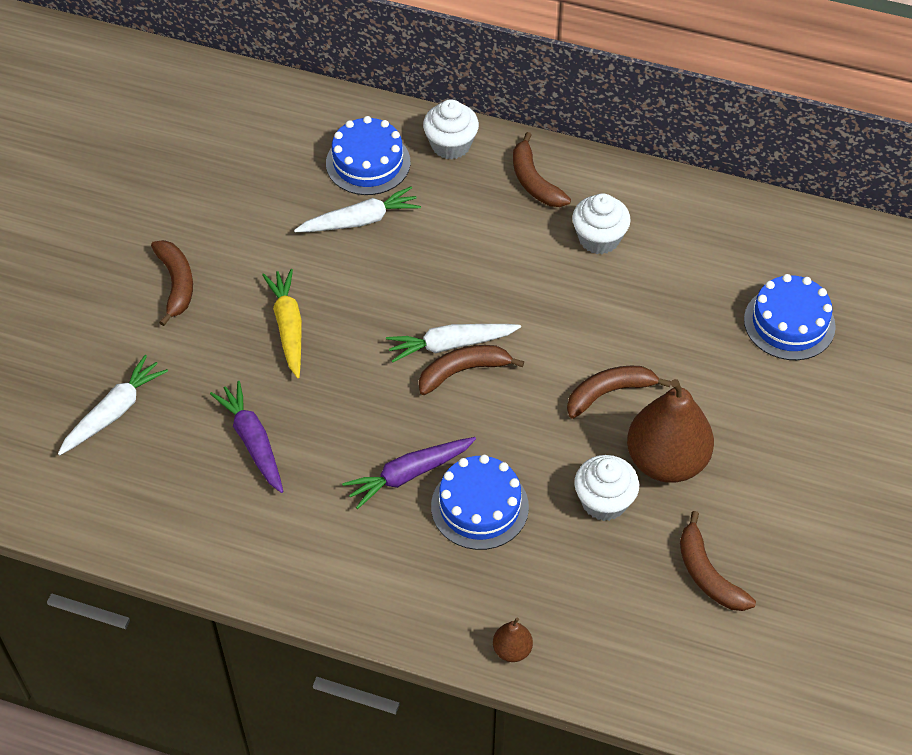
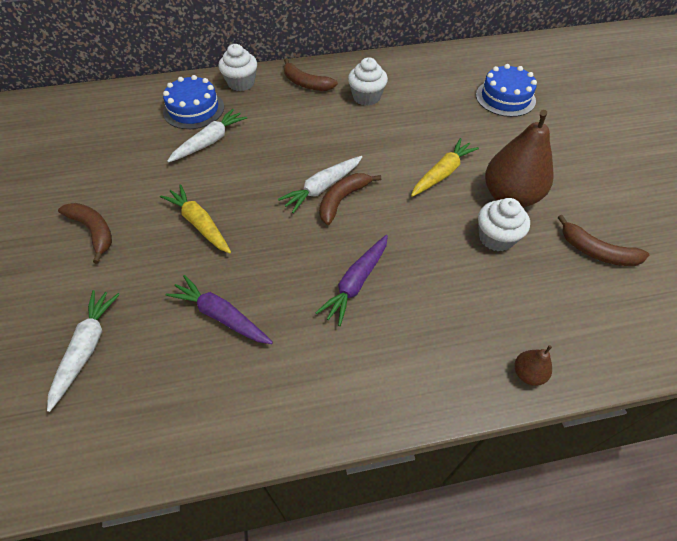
camera: 30 degrees left, 0 degrees up
blue cake [431,455,529,550] -> none
brown banana [567,366,671,419] -> yellow carrot [411,138,479,197]

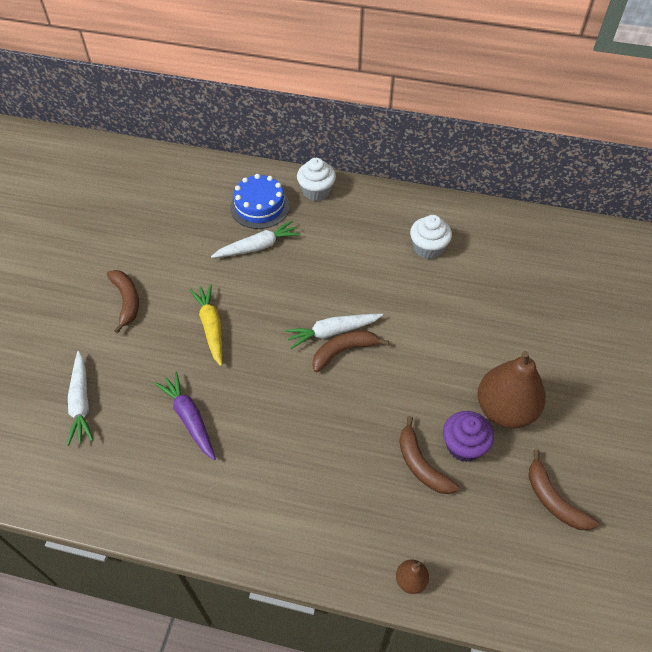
camera: 25 degrees right, 0 degrees up
white carrot [47,290,120,412] -> white carrot turned 135 degrees clockwise [67,351,94,446]
brown banana [284,58,338,91] -> brown banana moved to [399,416,459,494]
purple carrot [315,235,388,326] -> none
yellow carrot [411,138,479,197] -> none
blue cake [476,64,537,117] -> none
white cupcake [478,198,530,252] -> purple cupcake [443,411,494,462]

